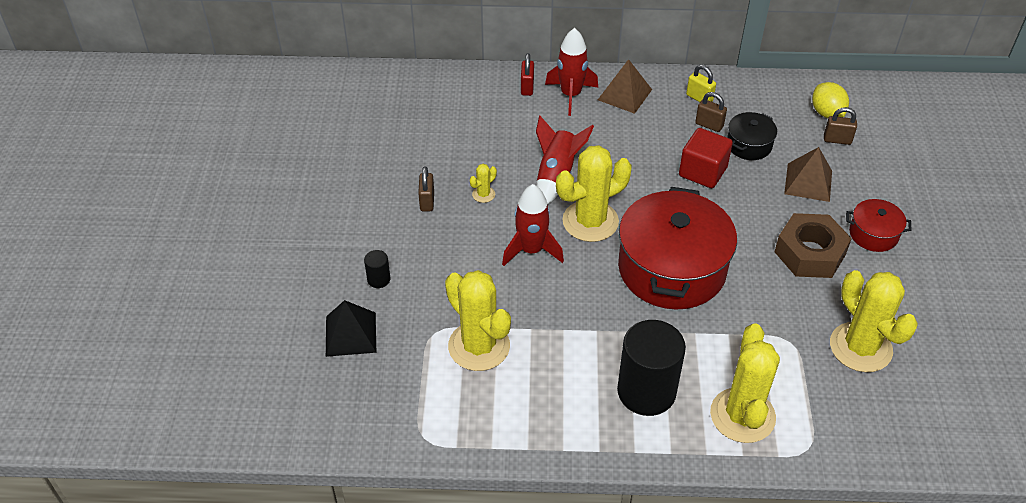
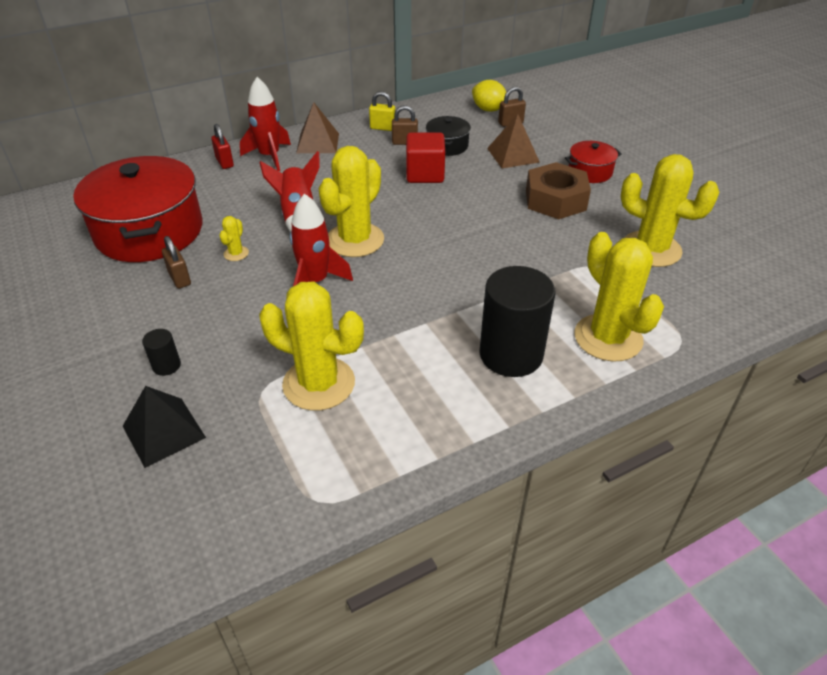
camera: 30 degrees left, 5 degrees down
red pot [618,187,737,310] -> red pot moved to [73,156,202,262]

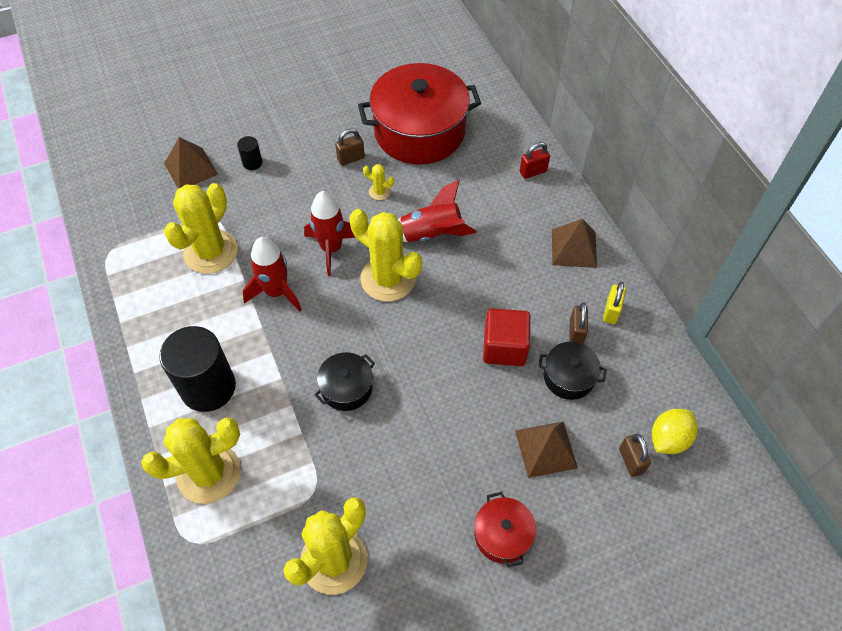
camera: 95 degrees right, 15 degrees up
black pyramid [123,386,206,468] -> brown pyramid [164,137,218,189]
red rocket [240,77,291,171] -> red rocket moved to [243,237,302,311]
brown nut [526,162,591,219] -> none
none -> black pot [315,352,375,411]

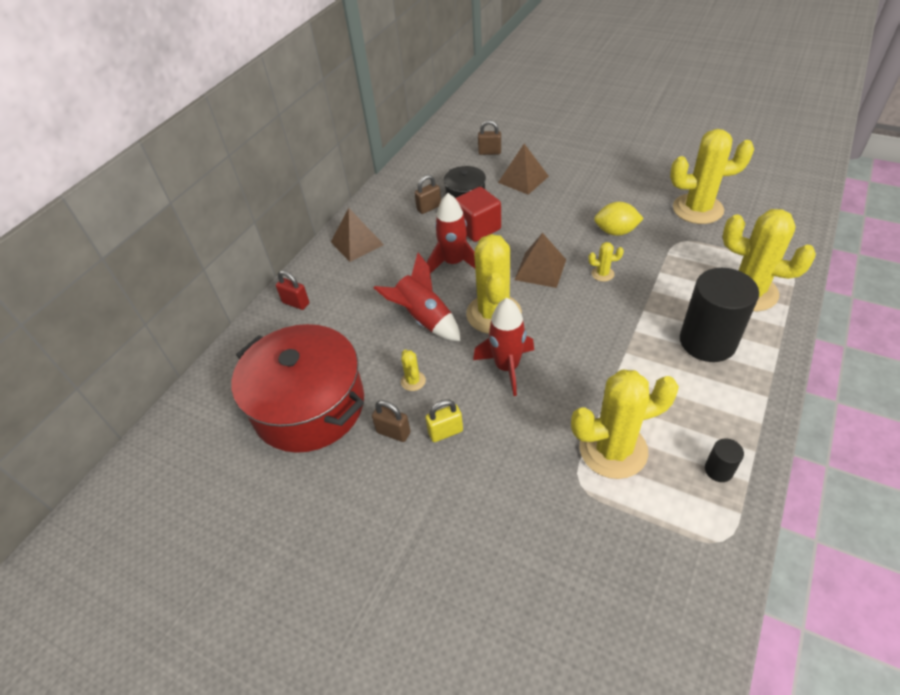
camera: 125 degrees left, 10 degrees down
brown pyramid [164,137,218,189] -> brown pyramid moved to [514,233,566,288]
black cylinder [237,136,262,170] -> black cylinder moved to [705,439,744,482]
red rocket [243,237,302,311] -> red rocket moved to [427,193,475,274]
black pot [315,352,375,411] -> yellow cactus [588,242,624,282]
red pot [474,492,536,568] -> none
yellow padlock [603,282,626,324] -> yellow padlock moved to [425,399,463,442]
brown padlock [619,434,651,477] -> brown padlock turned 60 degrees clockwise [478,120,501,155]
yellow lemon [652,409,698,454] -> yellow lemon moved to [594,202,644,236]

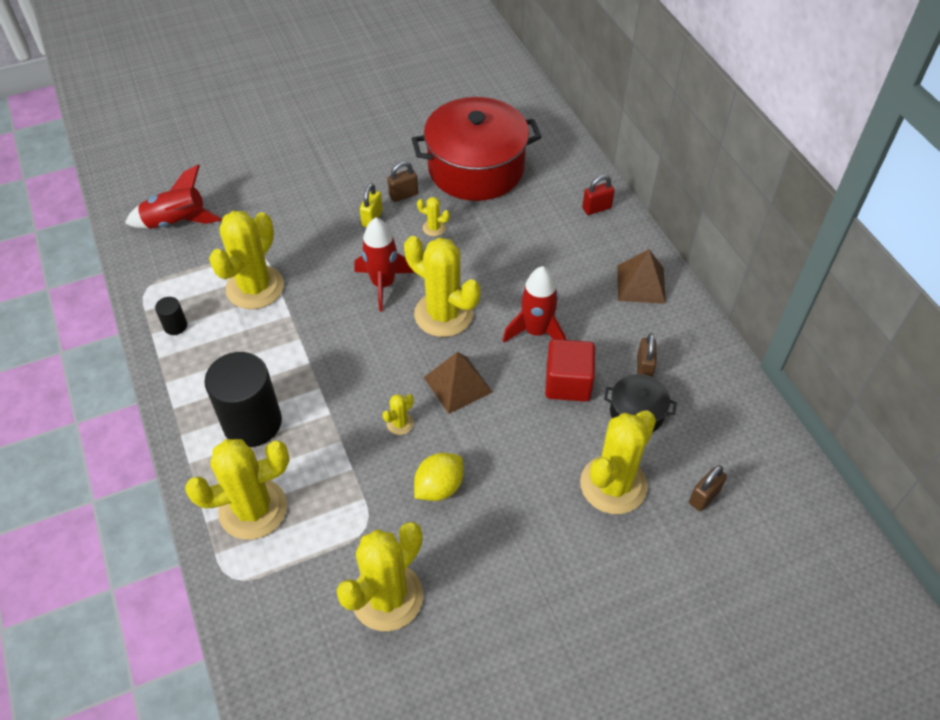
camera: 125 degrees right, 5 degrees up
red rocket [374,253,461,341] -> red rocket moved to [125,164,222,229]
brown pyramid [498,144,549,195] -> yellow cactus [580,411,656,514]

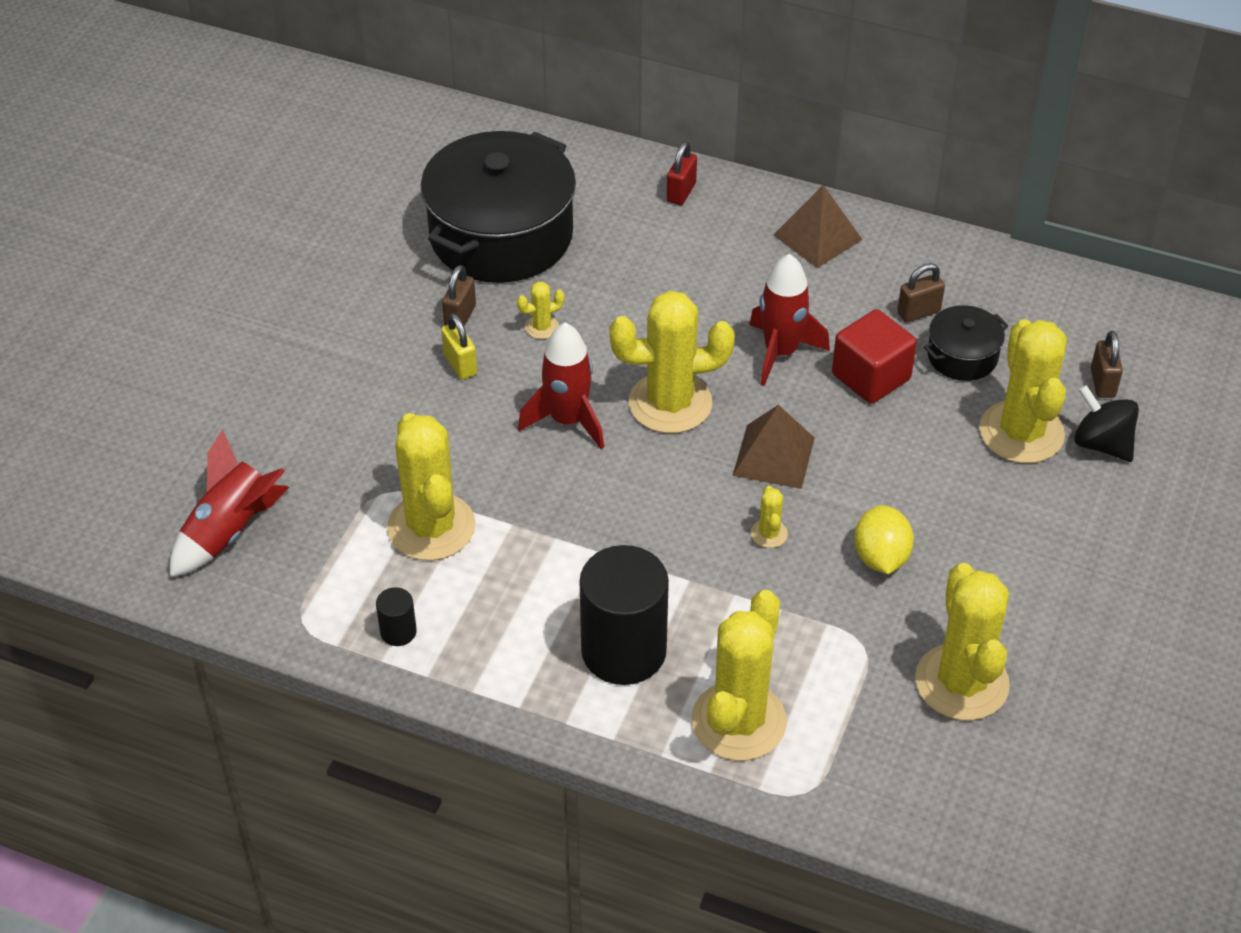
camera: 45 degrees left, 5 degrees down
red pot [411,97,541,201] -> black pot [421,131,576,283]
brown padlock [637,333,657,377] -> brown padlock turned 75 degrees counterclockwise [897,263,945,323]
none -> black spinning top [1074,385,1139,462]

